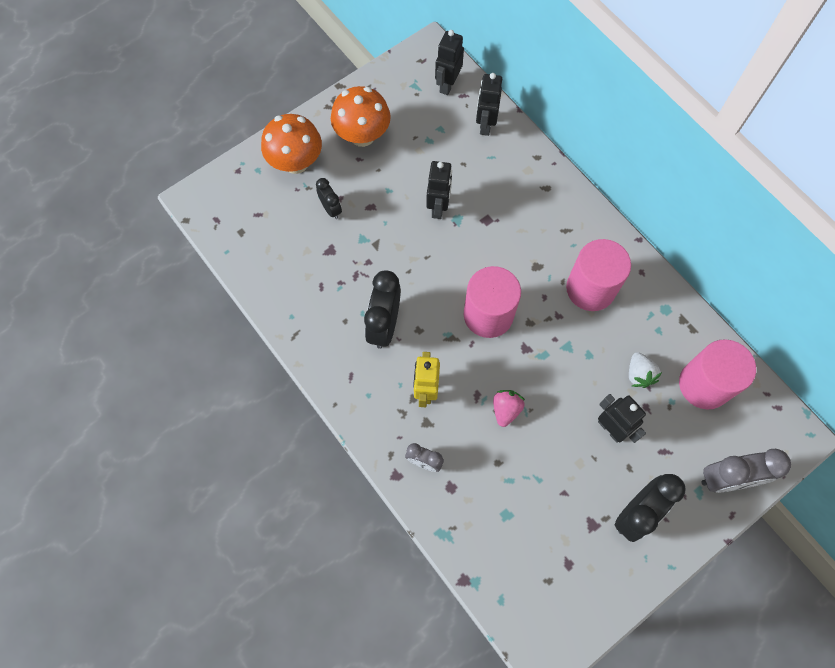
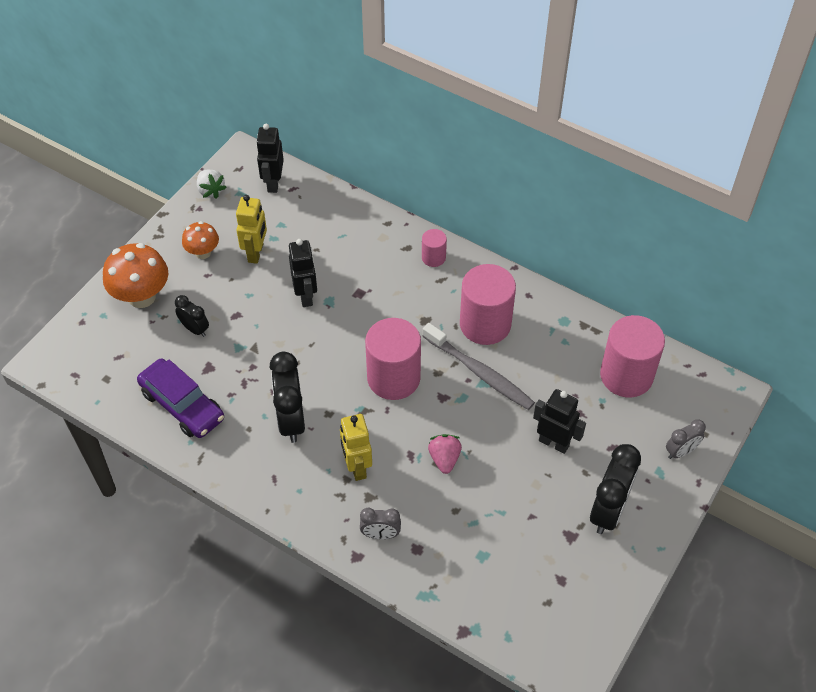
camera: 20 degrees left, 15 degrees down
orange mushroom [331,86,391,147] -> orange mushroom [182,221,219,259], size x0.59
black robot [476,73,502,136] -> none
white strawberry [629,352,662,388] -> white strawberry moved to [197,170,227,199]
grey clock [701,449,791,493] -> grey clock [666,419,706,459], size x0.55
none -> purple car [137,359,224,438]
none -> yellow robot [236,195,267,264]
none -> pink cylinder [422,229,447,267]
none -> grey toothbrush [422,323,535,410]

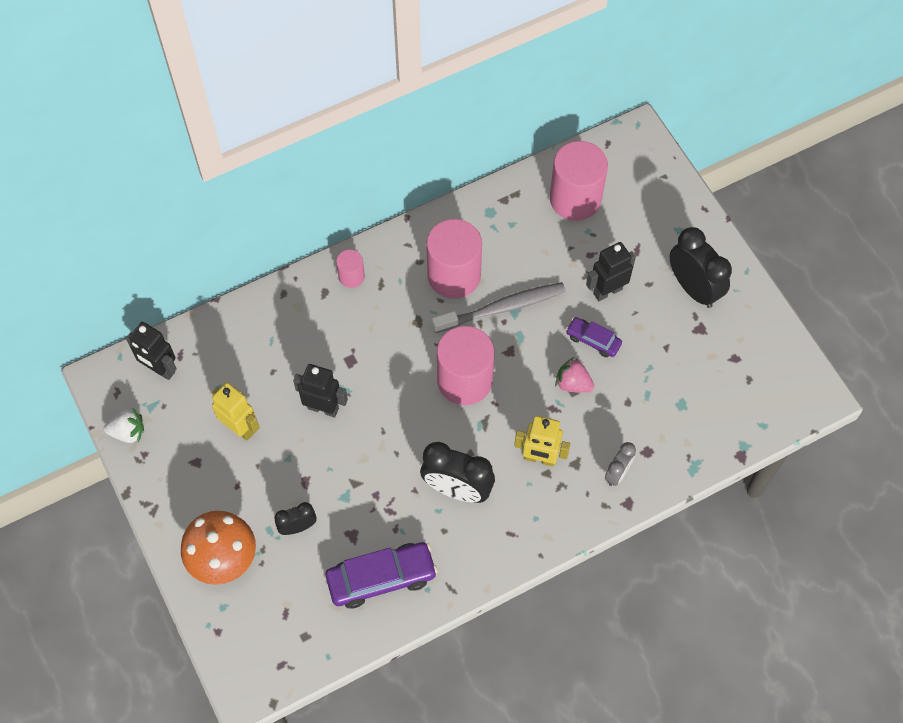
camera: 60 degrees left, 10 degrees up
orange mushroom [182,221,219,259] -> none
grey clock [666,419,706,459] -> none
none -> purple car [566,317,622,357]

